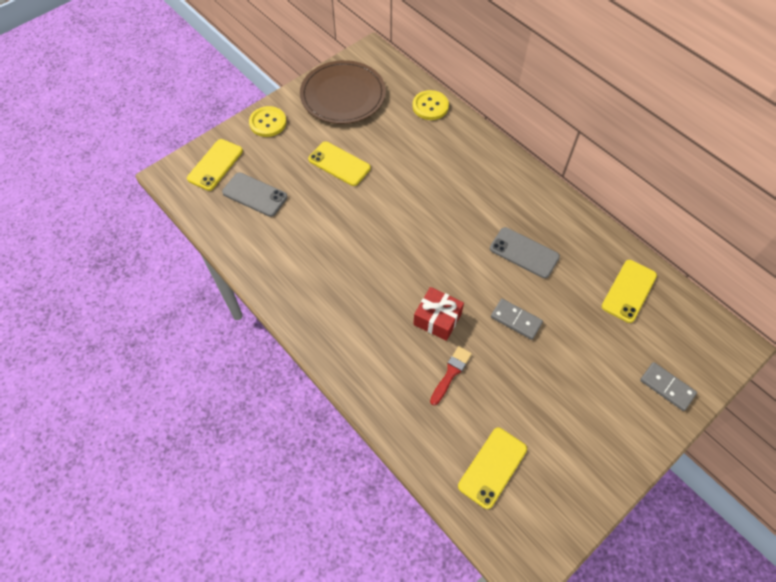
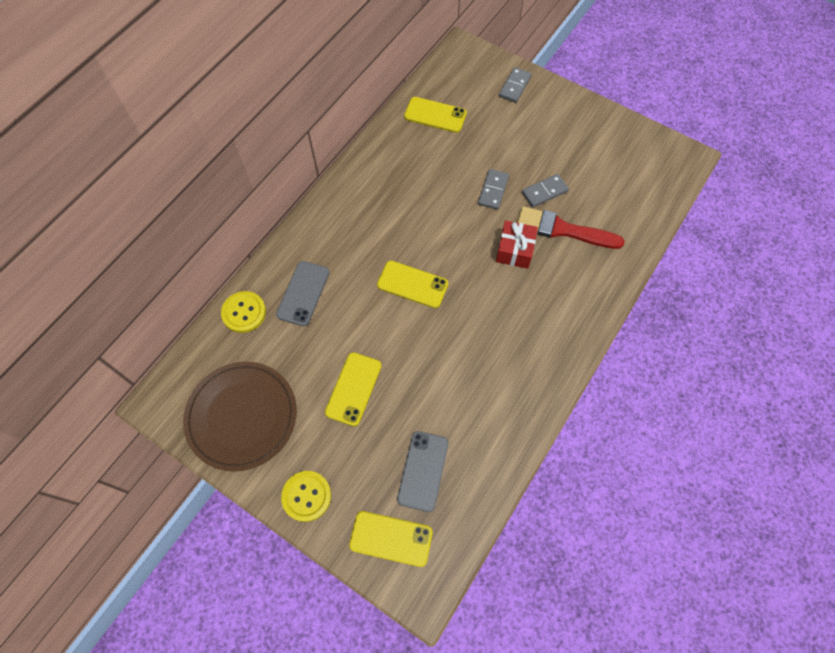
camera: 105 degrees left, 5 degrees up
red brush [430,346,472,405] -> red brush [517,206,625,249], size x1.77
yellow phone [458,428,527,509] -> yellow phone moved to [377,261,448,308]
grey phone [490,227,560,278] -> grey phone moved to [276,261,330,326]
none -> grey domino [522,174,569,207]

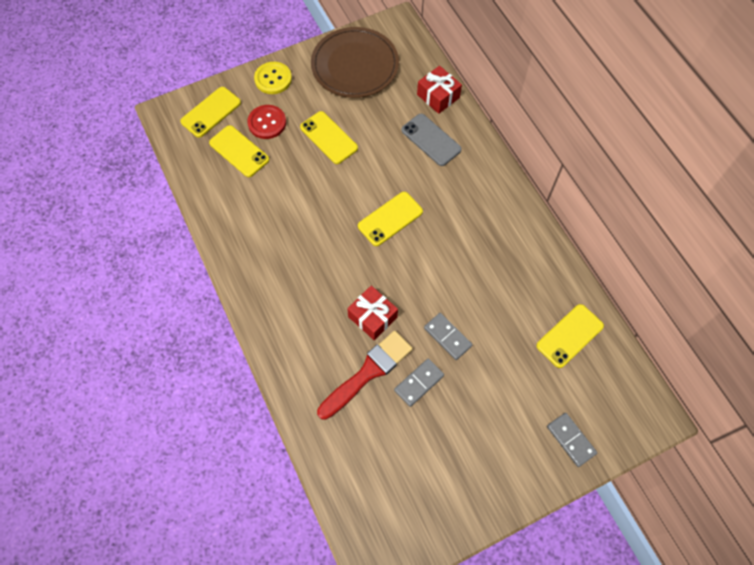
camera: 120 degrees right, 0 degrees up
yellow button [221,291,266,333] -> red gift [417,66,462,114]
grey phone [397,431,449,512] -> yellow phone [209,125,269,177]
grey domino [522,174,569,207] -> grey domino turned 45 degrees clockwise [394,359,444,407]
none -> red button [247,105,286,139]

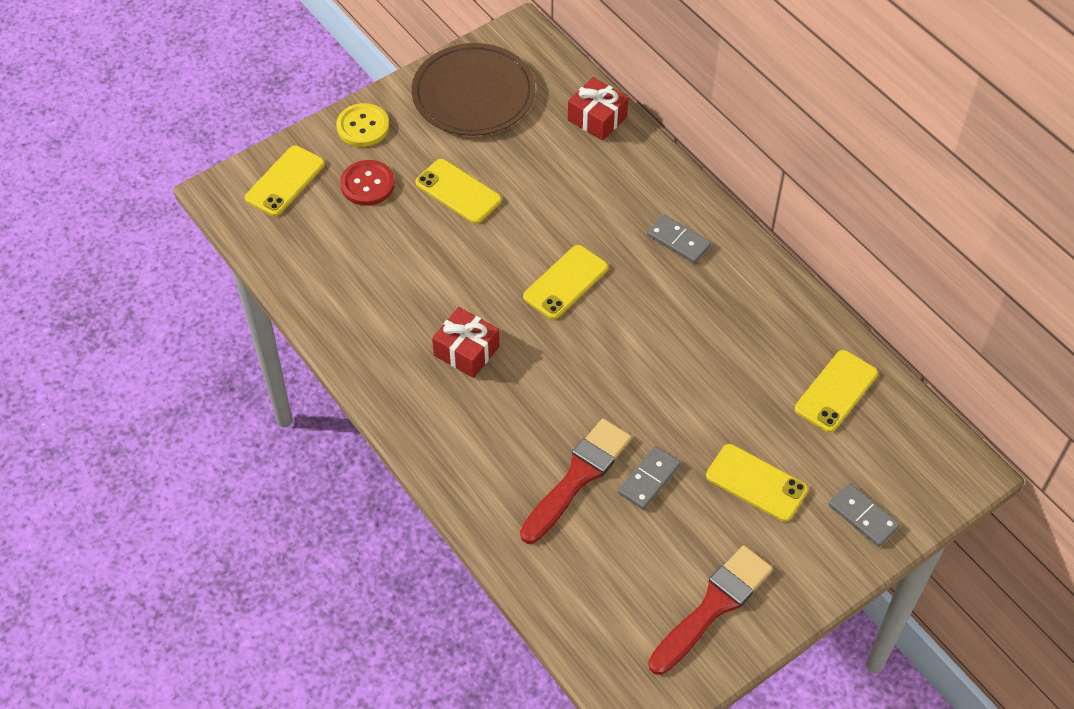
camera: 10 degrees left, 10 degrees down
yellow phone [209,125,269,177] -> yellow phone moved to [706,444,808,522]
red gift [347,286,398,340] -> red gift moved to [432,307,500,378]
grey phone [401,114,462,166] -> none
grey domino [424,313,472,360] -> grey domino moved to [647,214,711,263]
none -> red brush [648,545,773,675]

